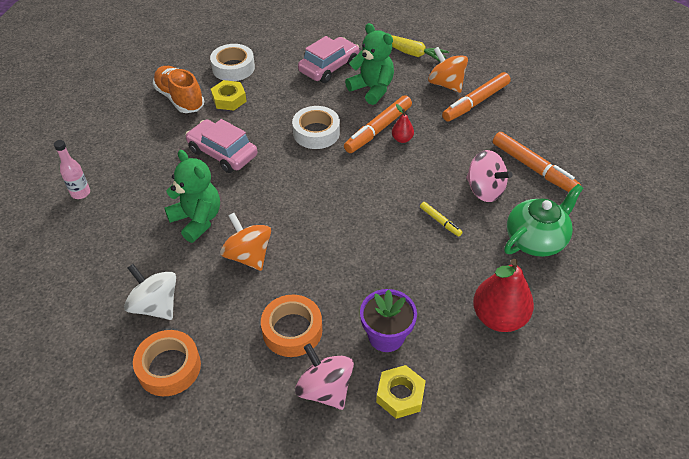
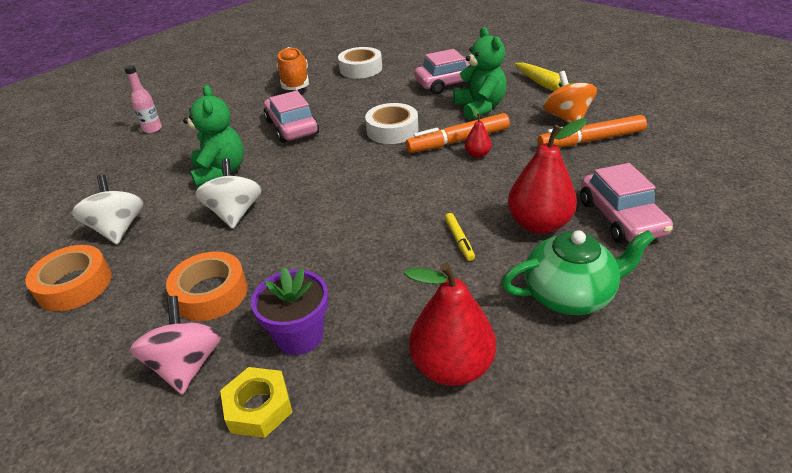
camera: 30 degrees right, 10 degrees down
yellow nut [211,80,247,111] -> none
orange spinning top [220,213,271,271] -> white spinning top [195,158,262,229]
pink spinning top [466,150,512,202] -> red pear [508,118,587,234]
orange marker [493,132,581,192] -> pink car [580,163,673,243]

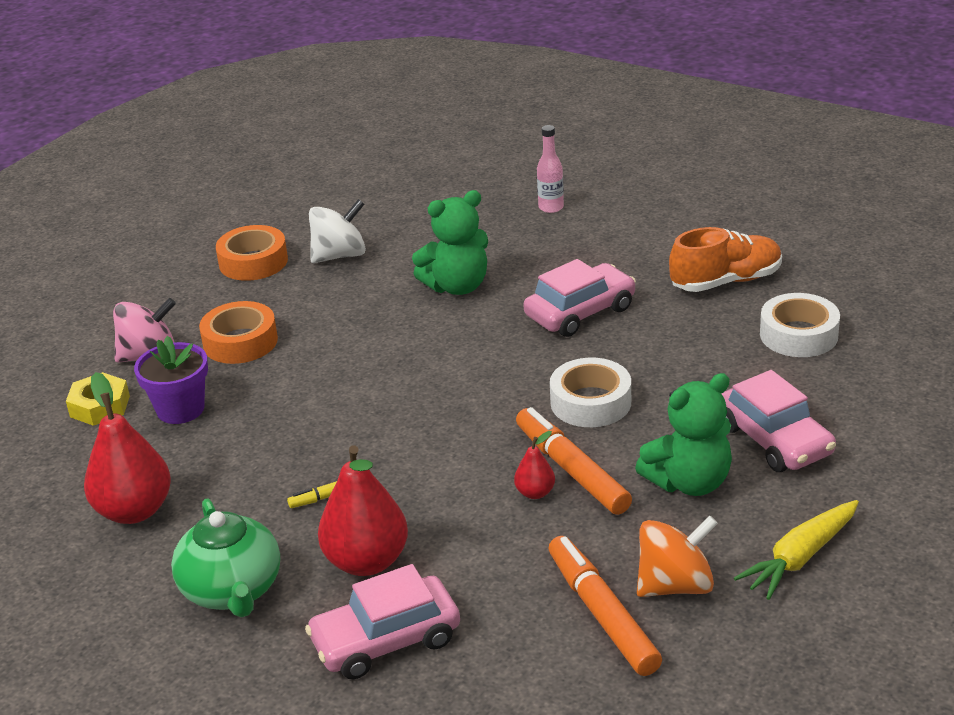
camera: 80 degrees right, 5 degrees down
white spinning top [195,158,262,229] -> none

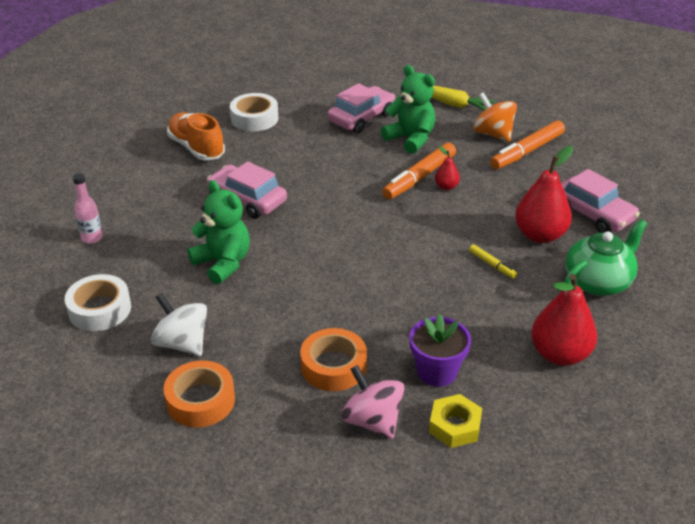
camera: 110 degrees left, 5 degrees up
white tape [550,358,631,427] -> white tape moved to [65,274,131,331]

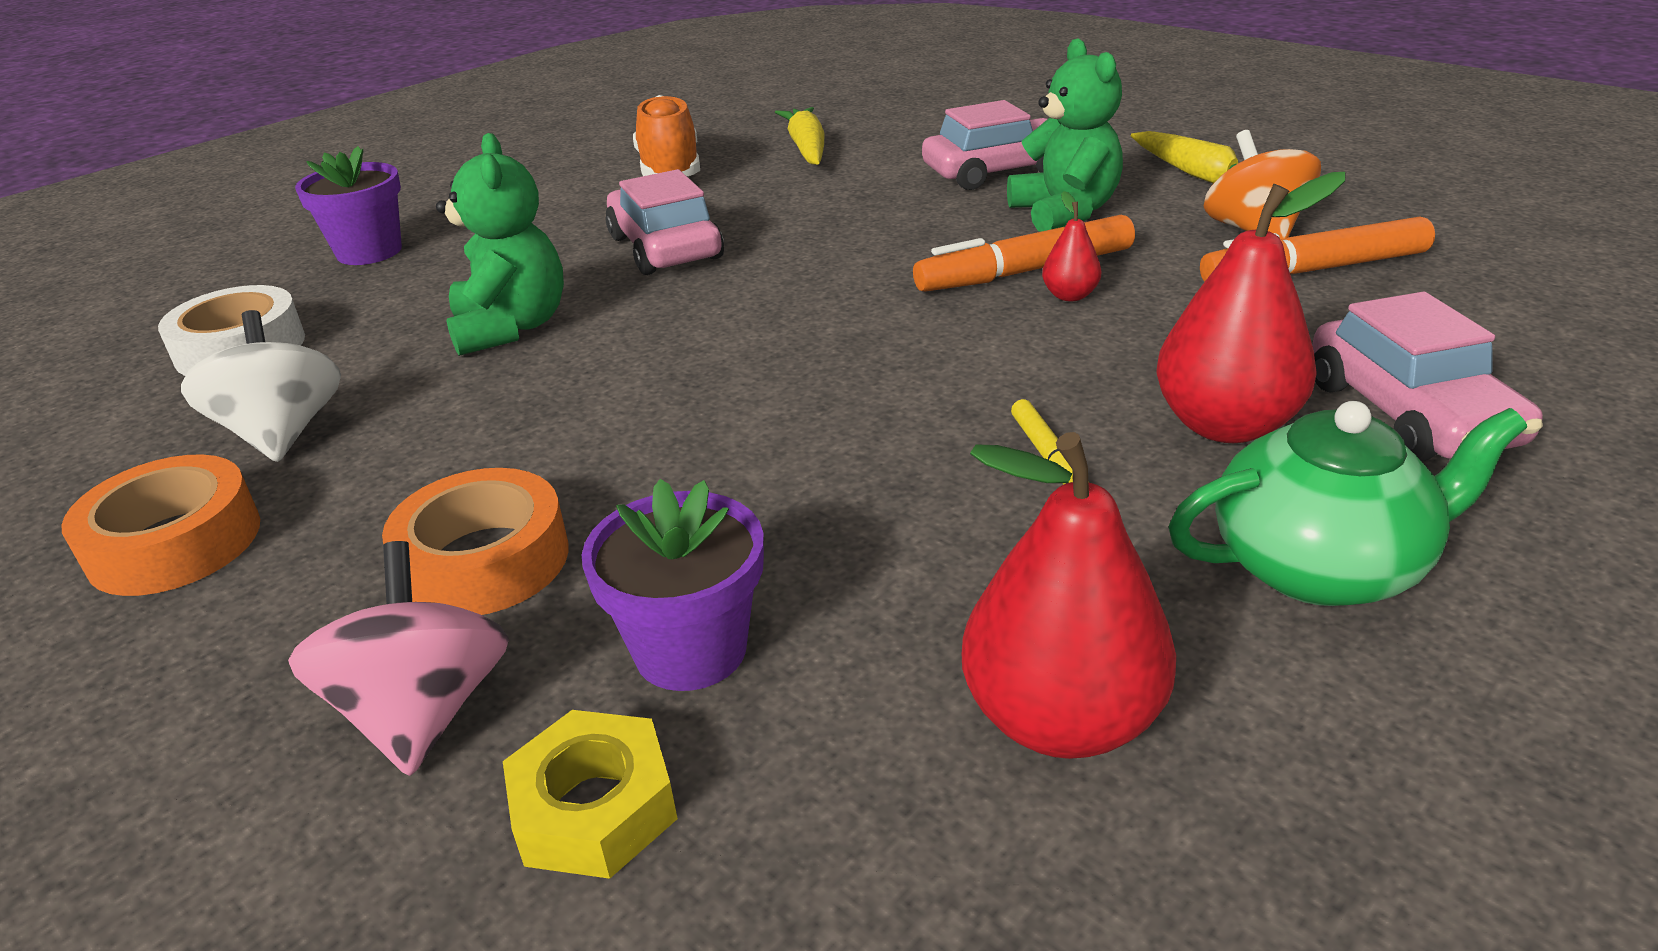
camera: 30 degrees right, 5 degrees down
pink bottle [73,173,103,244] -> purple flower pot [295,146,402,265]
white tape [230,93,278,131] -> yellow carrot [775,107,825,165]

